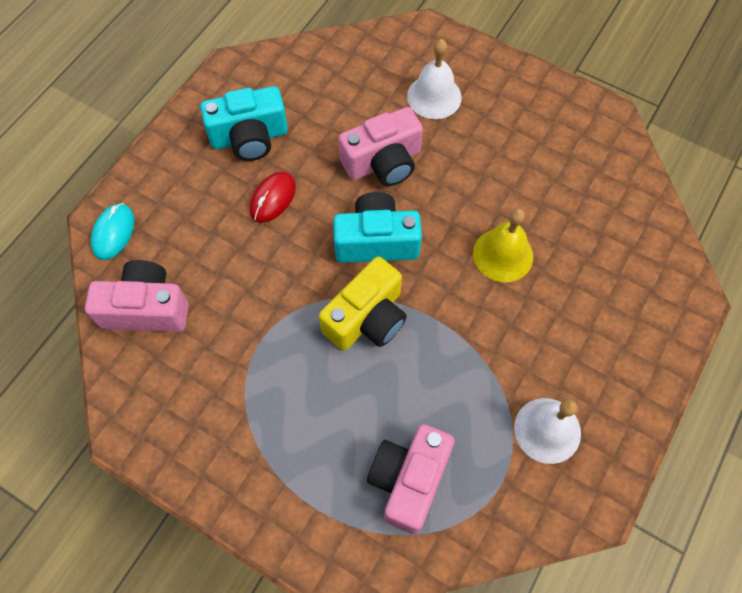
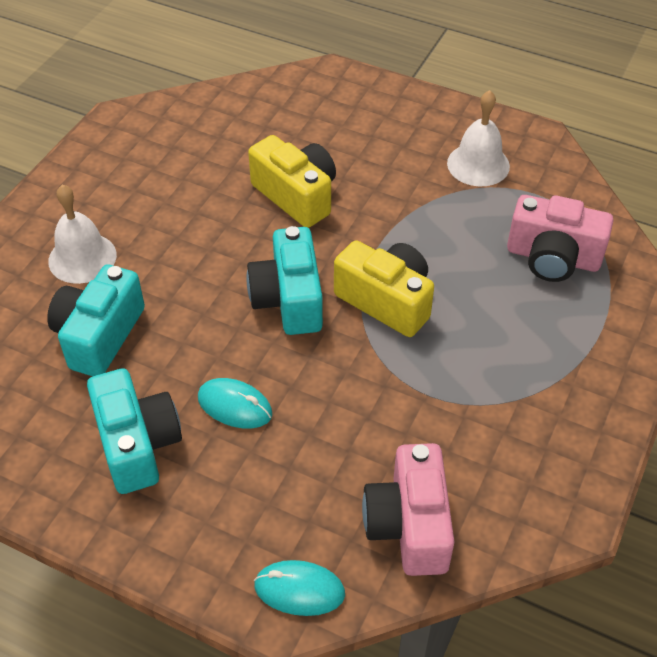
camera: 95 degrees left, 15 degrees down
red mouse [250,172,296,223] -> turquoise mouse [198,378,273,429]
pink camera [338,107,423,186] -> none
yellow bell [473,208,533,282] -> yellow camera [248,135,336,228]
none -> turquoise camera [47,264,145,376]

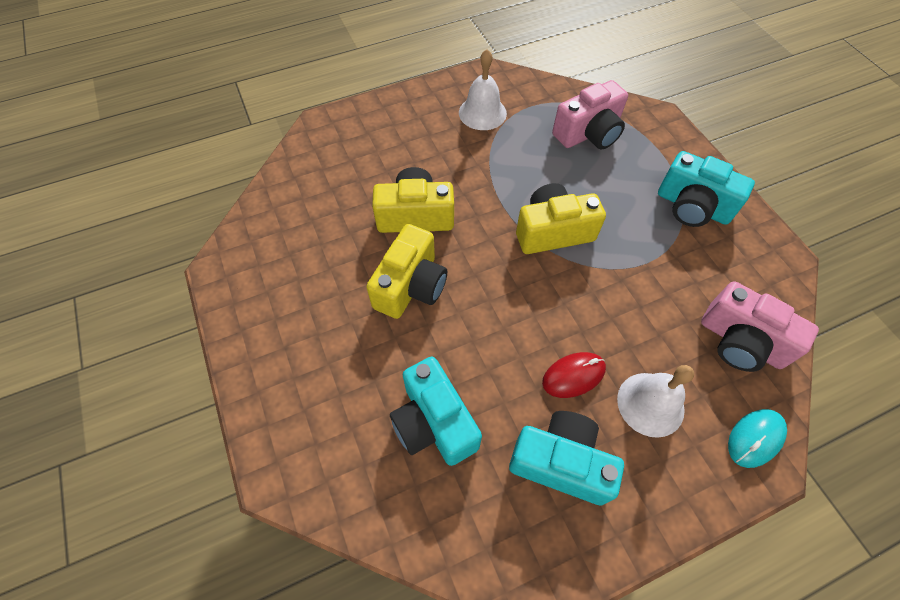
camera: 50 degrees left, 10 degrees up
white bell [48,185,117,284] -> white bell moved to [617,365,694,438]
turquoise mouse [198,378,273,429] -> red mouse [542,352,606,398]
turquoise camera [246,226,323,335] -> turquoise camera moved to [658,151,755,227]
none -> yellow camera [366,224,447,319]

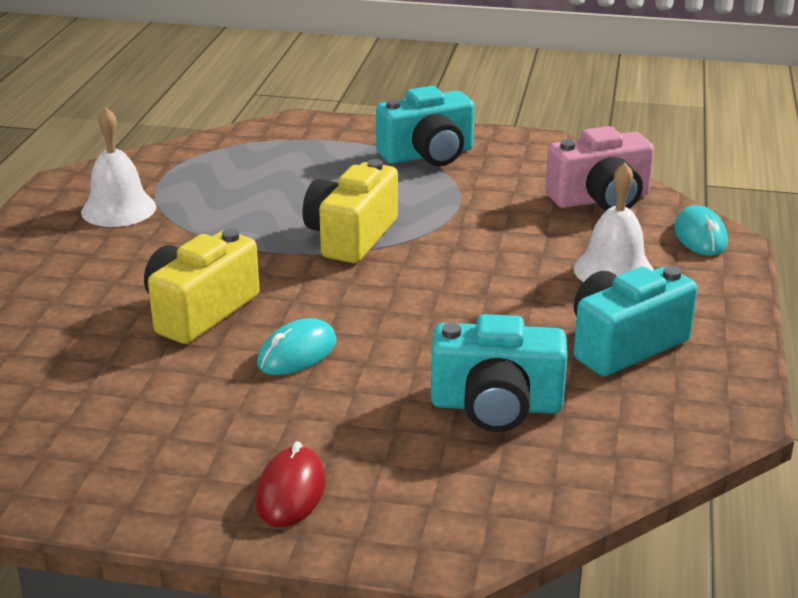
camera: 55 degrees left, 30 degrees down
yellow camera [366,224,447,319] -> turquoise mouse [257,318,337,375]
red mouse [542,352,606,398] -> red mouse moved to [255,441,325,527]
pink camera [552,80,628,150] -> none

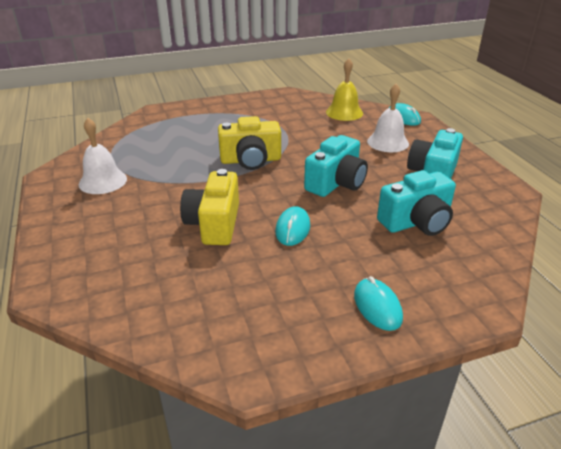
camera: 30 degrees left, 5 degrees up
red mouse [255,441,325,527] -> turquoise mouse [354,276,403,331]
yellow camera [303,159,398,263] -> yellow camera turned 90 degrees counterclockwise [218,116,281,170]
turquoise camera [376,86,475,166] -> turquoise camera moved to [304,135,368,197]
pink camera [545,126,654,211] -> yellow bell [326,58,363,121]

